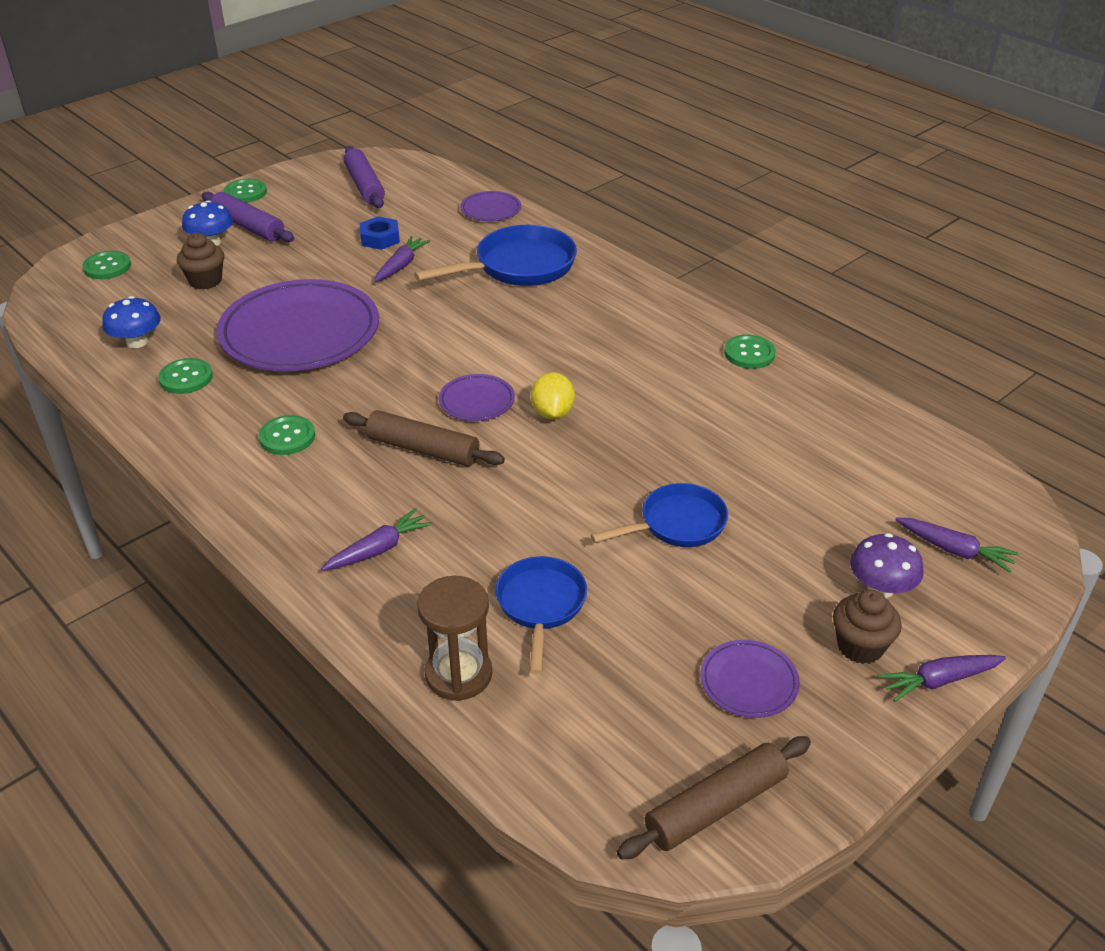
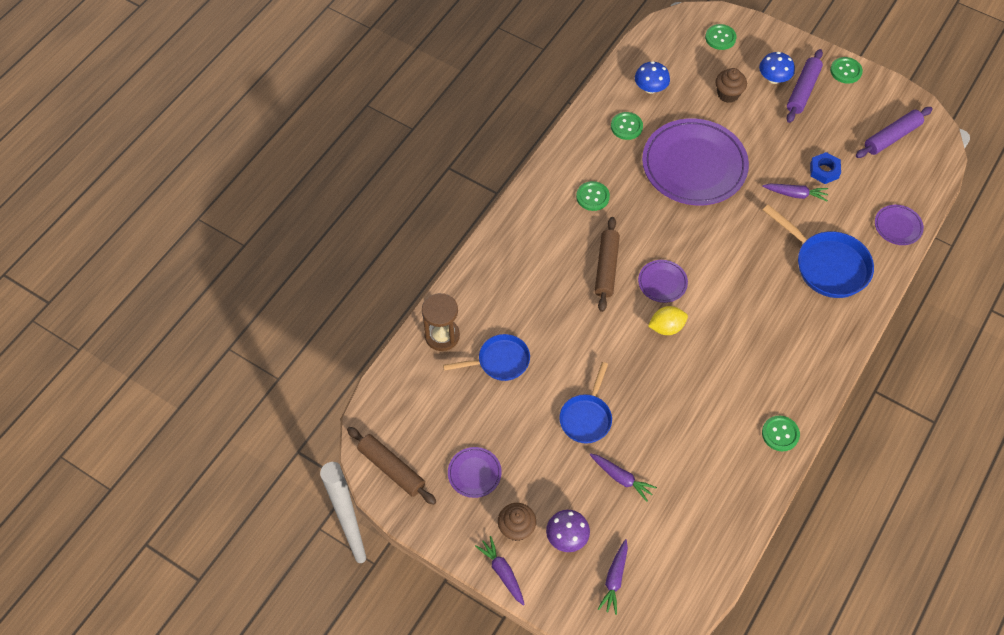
camera: 75 degrees right, 20 degrees up
purple carrot [321,508,432,571] -> purple carrot moved to [589,453,657,502]
blue pan [591,483,728,547] -> blue pan turned 60 degrees clockwise [559,362,612,444]

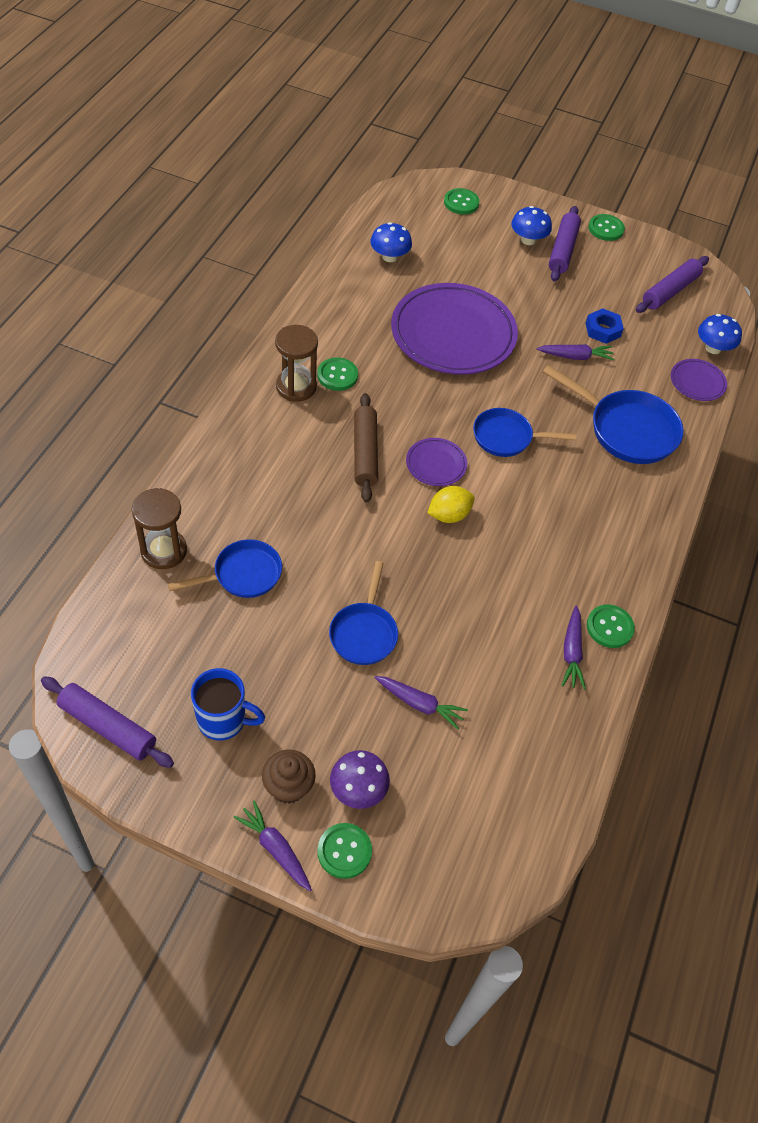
camera: 15 degrees left, 5 degrees down
brown rolling pin [347,427,436,505] -> purple rolling pin [41,676,174,768]
purple plate [448,447,502,498] -> blue mug [191,668,265,741]
purple carrot [598,539,628,615] -> purple carrot moved to [561,606,586,690]
green button [611,112,643,140] -> green button moved to [317,823,372,879]
brown cupcake [715,68,747,103] -> none
none -> brown hourglass [275,325,318,402]
none -> blue pan [473,408,576,457]
none -> blue mushroom [698,314,742,354]

